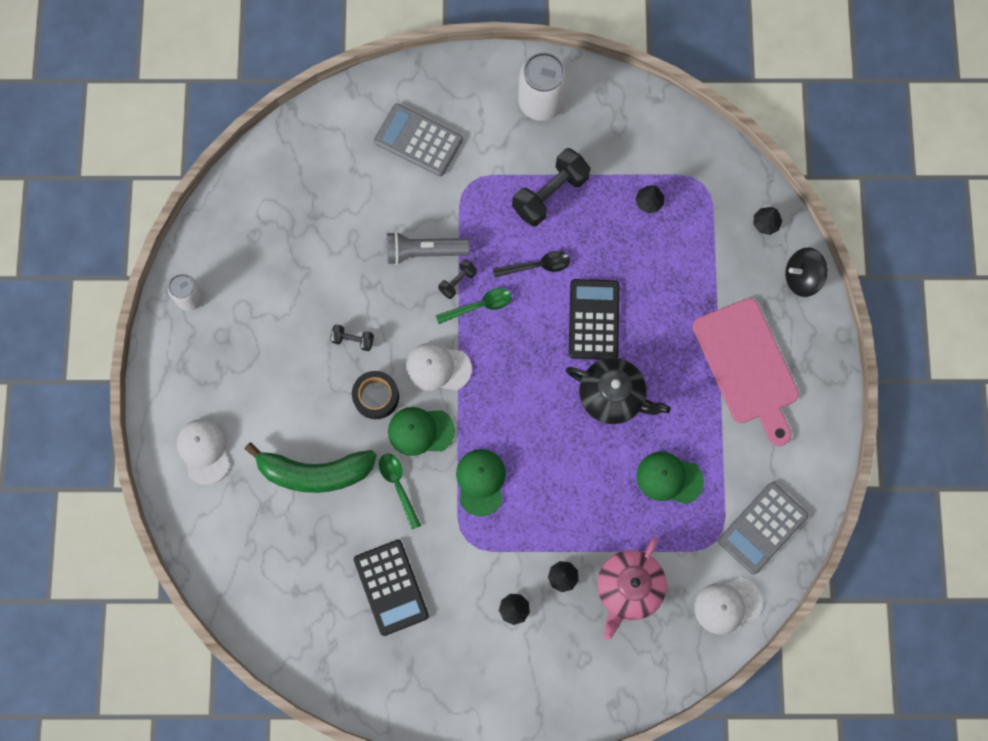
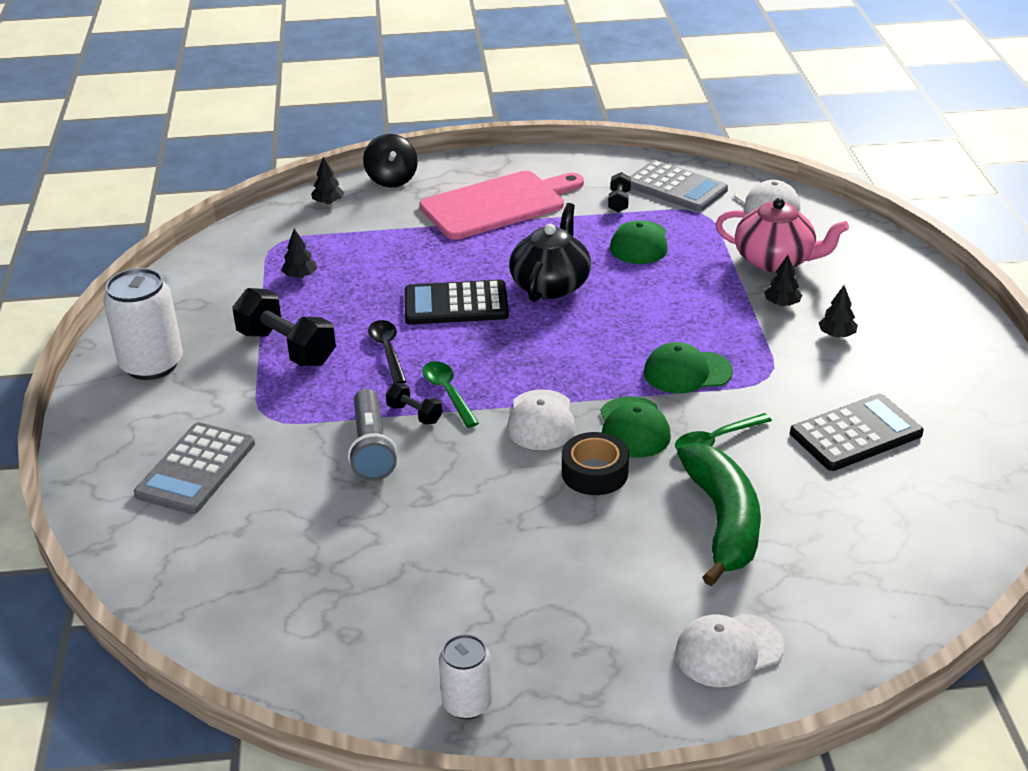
camera: 95 degrees left, 40 degrees down
black dumbbell [330,324,374,351] -> black dumbbell moved to [608,172,631,212]

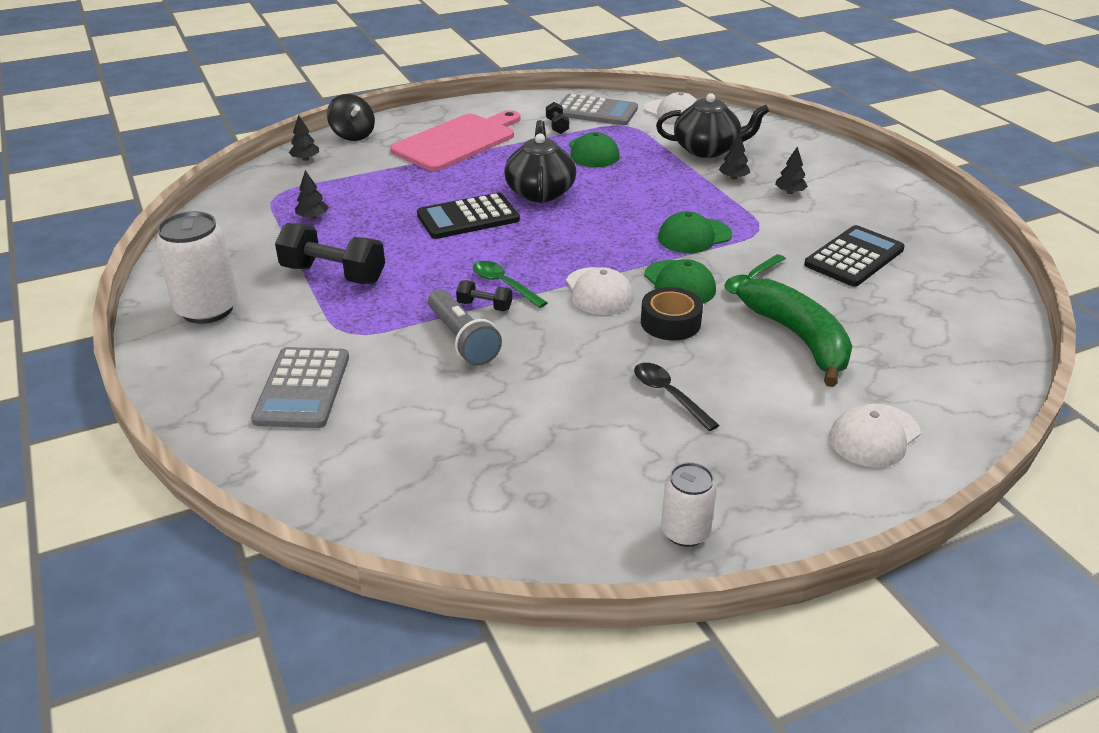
camera: 20 degrees left, 0 degrees up
black spoon [368,320,407,383] -> black spoon moved to [634,363,719,431]
pink teapot [715,198,849,272] -> black teapot [656,93,769,158]

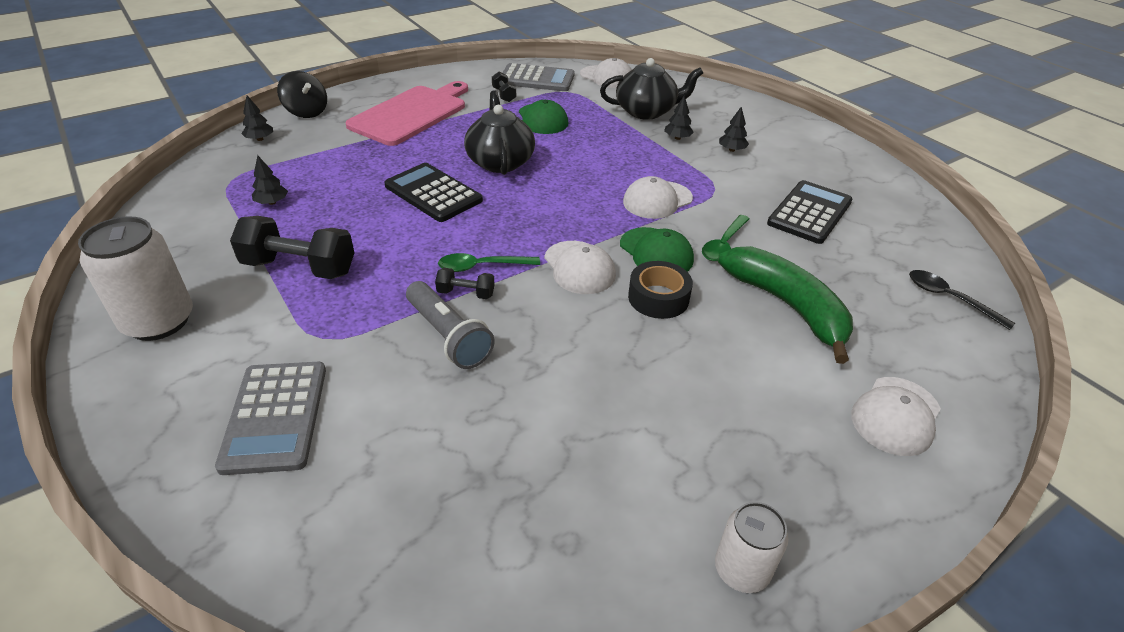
camera: 10 degrees left, 5 degrees up
black calculator [417,192,520,239] -> black calculator turned 75 degrees clockwise [384,163,483,222]
green spoon [473,261,548,308] -> green spoon turned 45 degrees counterclockwise [438,253,540,272]
black spoon [634,363,719,431] -> black spoon moved to [909,270,1015,330]
green cap [658,211,732,253] -> white cap [623,176,693,219]

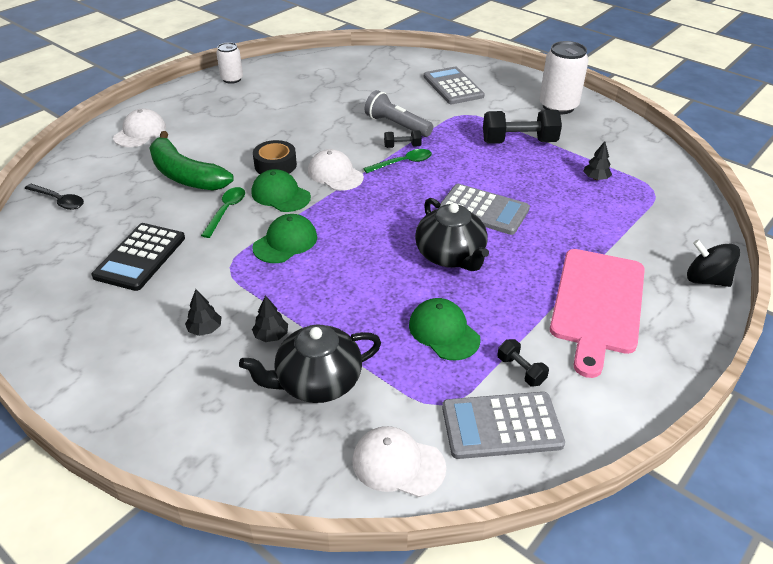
camera: 165 degrees right, 0 degrees up
black tree [241,95,273,141] -> none
black calculator [384,163,483,222] -> grey calculator [440,184,530,235]
white cap [623,176,693,219] -> green cap [252,214,317,263]

